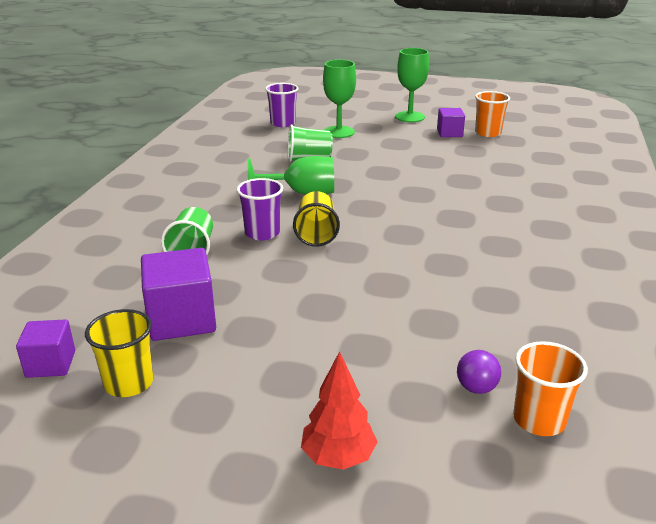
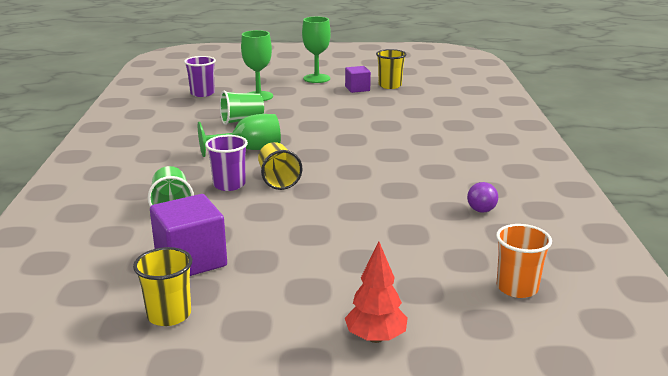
camera: 15 degrees left, 5 degrees down
purple cube [16,319,75,378] -> none
purple ball [457,350,501,394] -> purple ball moved to [467,182,498,213]
orange cup [475,91,510,137] -> yellow cup [376,49,407,89]

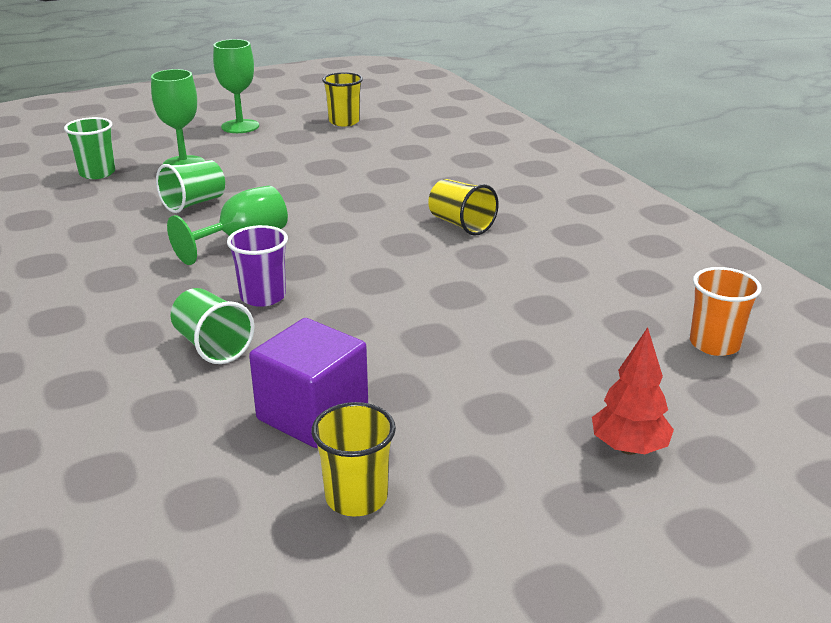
camera: 25 degrees left, 5 degrees up
purple cup [184,56,216,97] -> green cup [64,117,115,179]
yellow cup [258,142,302,190] -> yellow cup moved to [428,179,499,236]
purple cube [345,66,371,93] -> none
purple ball [467,182,498,213] -> none

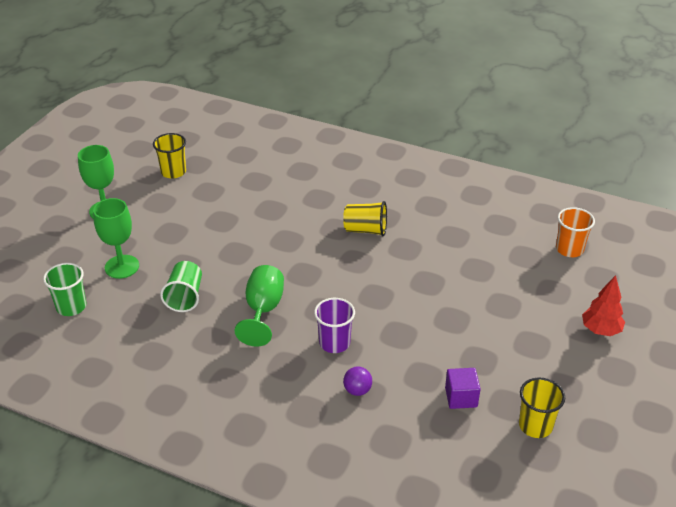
camera: 40 degrees left, 10 degrees up
green cup [171,288,255,364] -> purple ball [343,366,372,396]
purple cube [249,318,368,448] -> purple cube [445,368,481,409], size x0.59

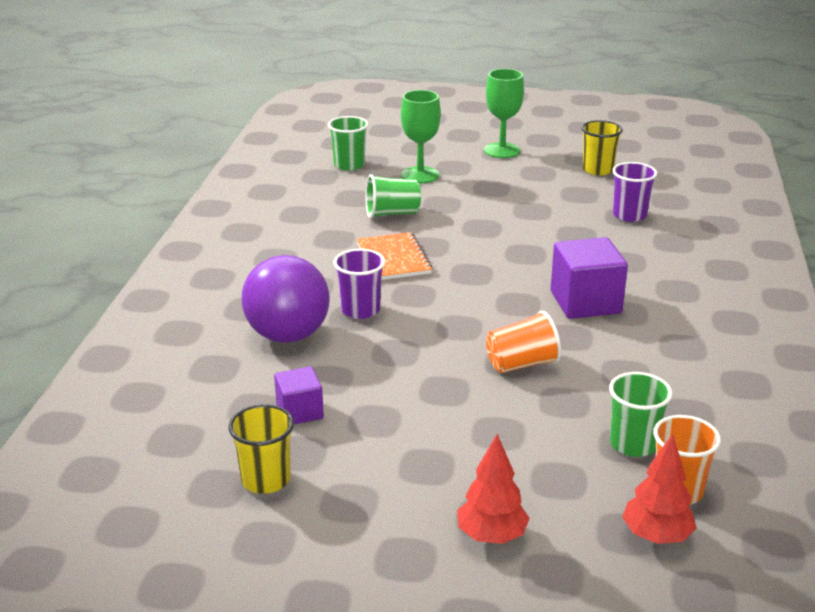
camera: 75 degrees right, 10 degrees down
green goblet [234,265,284,347] -> orange notebook [357,232,433,280]
yellow cup [343,201,387,236] -> purple cube [551,237,628,319]
purple ball [343,366,372,396] -> purple ball [242,255,330,343], size x2.38
none -> orange cup [486,311,561,373]
none -> green cup [609,372,672,457]
none -> purple cup [612,162,657,222]
none -> red tree [622,434,697,544]

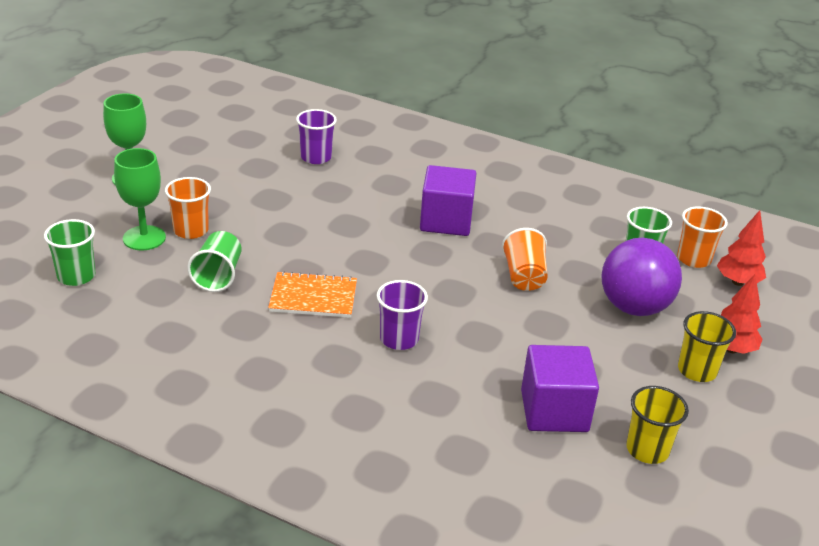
camera: 75 degrees left, 5 degrees up
purple ball [242,255,330,343] -> purple ball moved to [601,238,682,316]
purple cube [274,366,324,424] -> purple cube [521,345,599,432], size x1.69
yellow cup [581,120,623,175] -> yellow cup moved to [678,311,736,382]
none -> orange cup [165,177,211,239]

